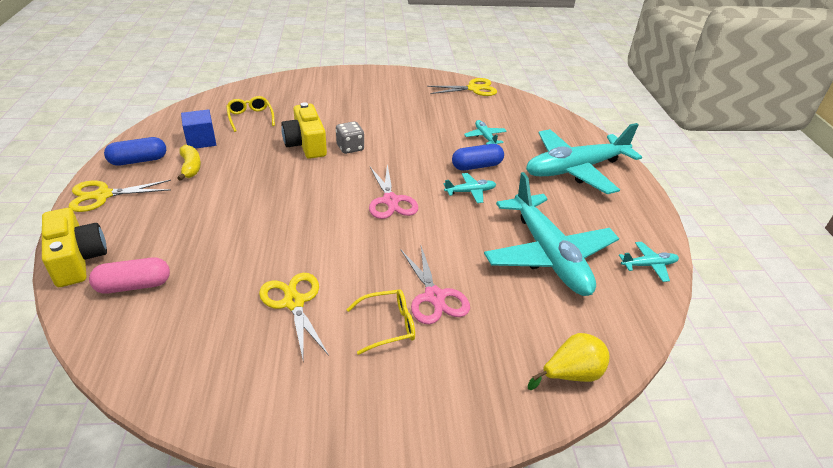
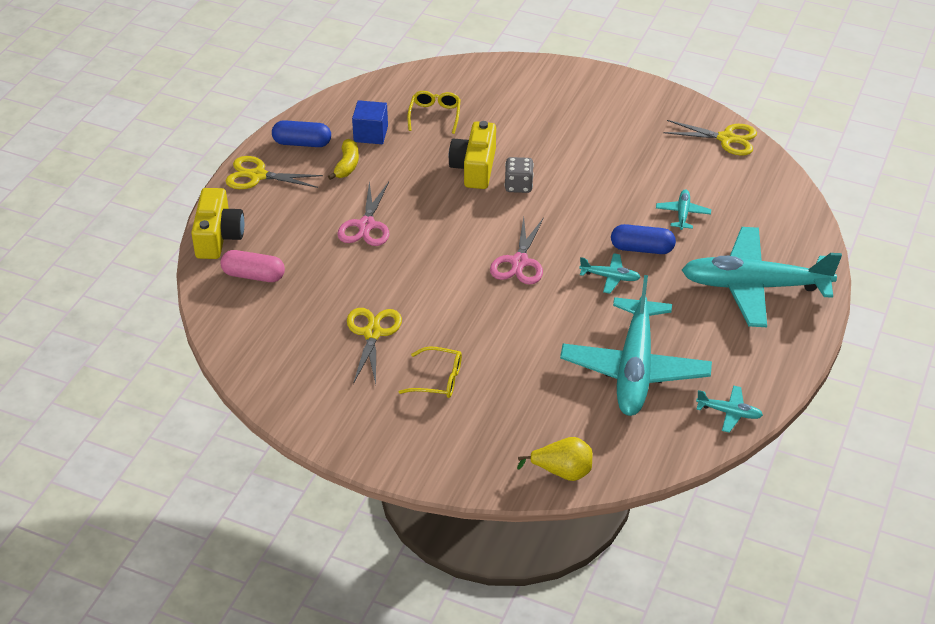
camera: 30 degrees right, 5 degrees up
pink scissors [401,246,470,324] -> pink scissors moved to [337,181,389,246]

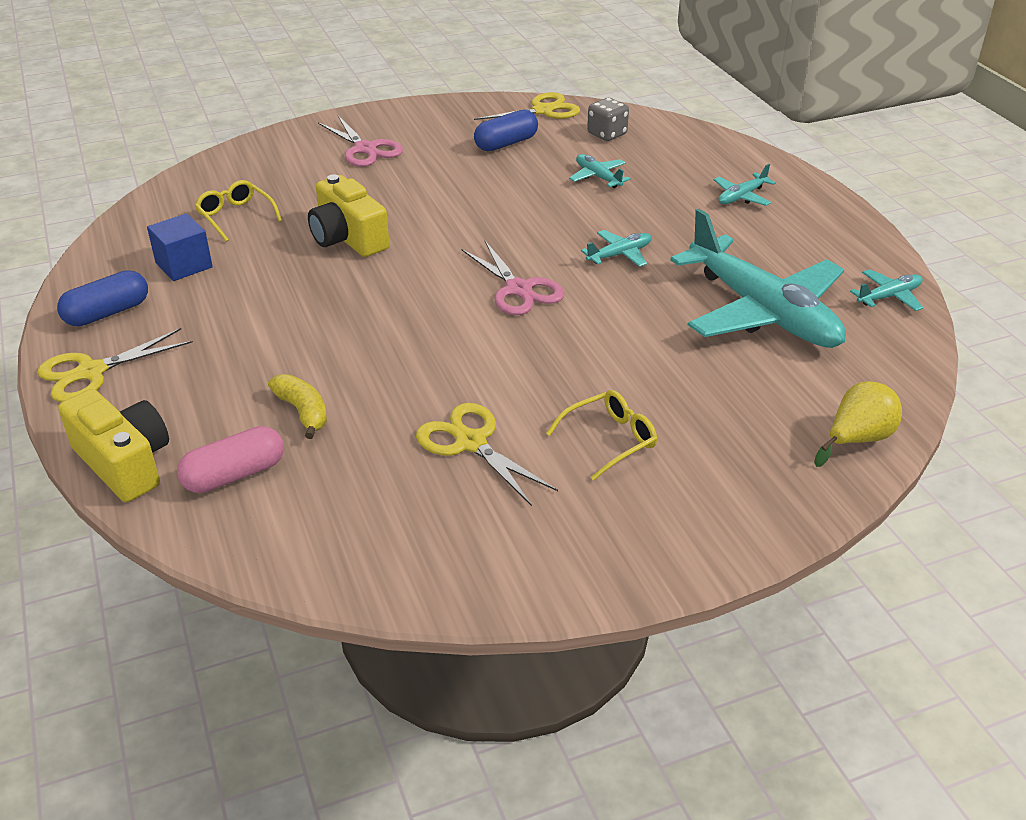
camera: 45 degrees left, 5 degrees down
yellow banana [328,139,359,180] -> yellow banana moved to [268,374,327,439]
pink scissors [337,181,389,246] -> pink scissors moved to [318,116,403,167]
grey dice [504,157,534,193] -> grey dice moved to [587,98,629,141]
blue capsule [611,224,676,254] -> blue capsule moved to [474,110,538,151]
turquoise plane [682,227,842,327] -> turquoise plane [714,164,776,206], size x0.41

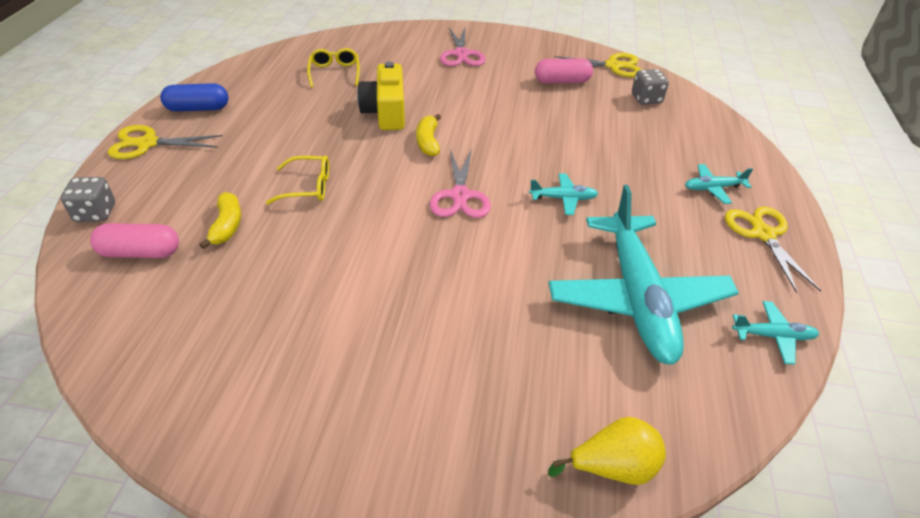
camera: 30 degrees right, 5 degrees up
yellow camera [58,389,169,502] -> grey dice [61,177,115,222]
blue cube [147,213,213,281] -> none
yellow scissors [416,403,558,506] -> yellow scissors moved to [725,207,821,293]
blue capsule [474,110,538,151] -> pink capsule [535,58,593,84]
yellow glasses [546,390,657,481] -> yellow glasses moved to [266,155,329,204]
turquoise plane [569,154,631,188] -> none
none -> yellow banana [416,114,441,156]

